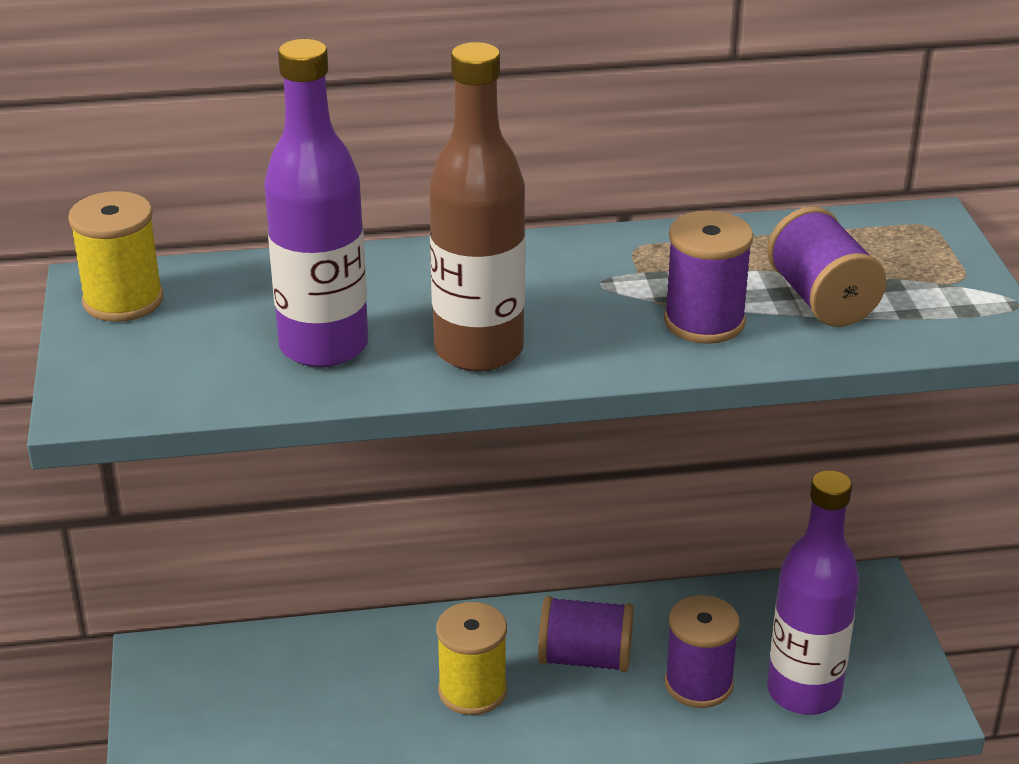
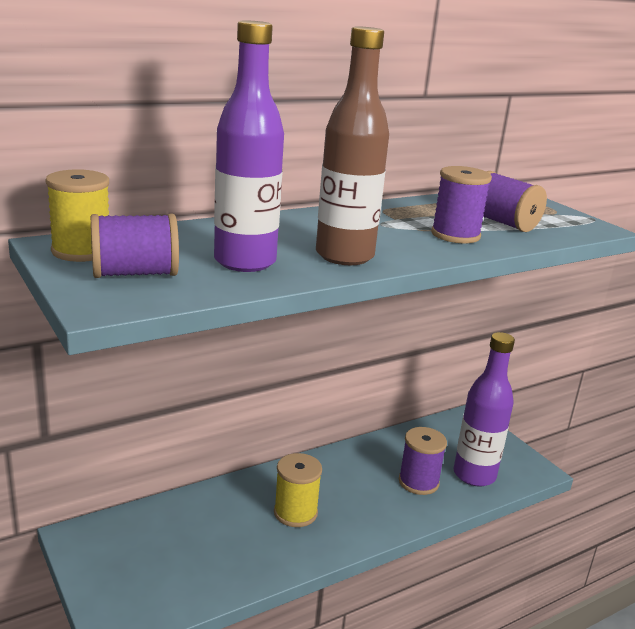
camera: 25 degrees left, 10 degrees down
purple spool [538,596,633,672] -> purple spool moved to [91,214,179,278]

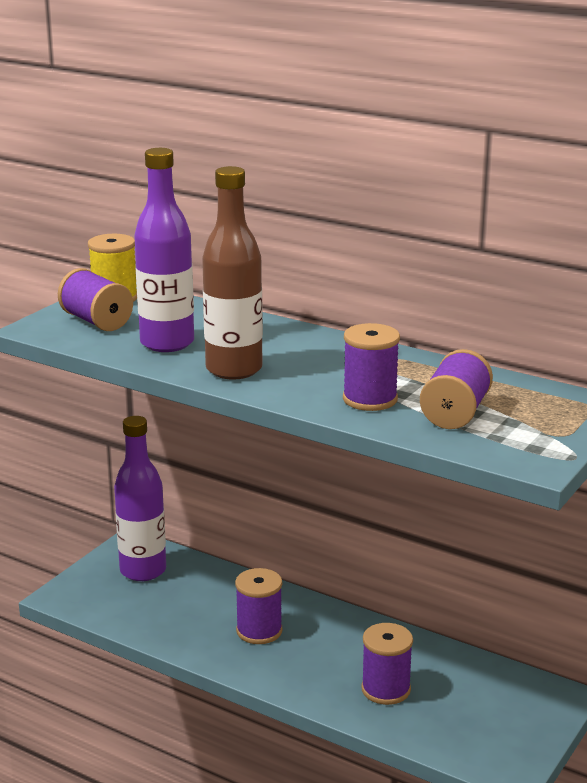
camera: 65 degrees right, 0 degrees up
yellow spool [274,453,322,527] -> purple spool [235,568,283,644]
purple bottle [453,332,515,487] -> purple bottle moved to [114,416,166,581]

